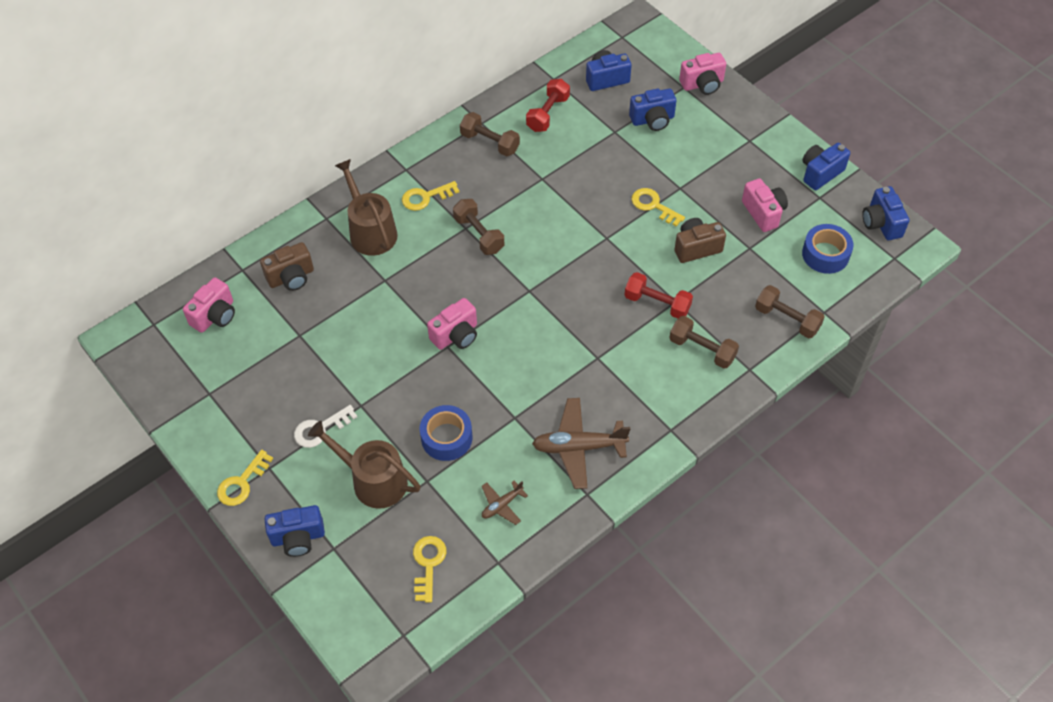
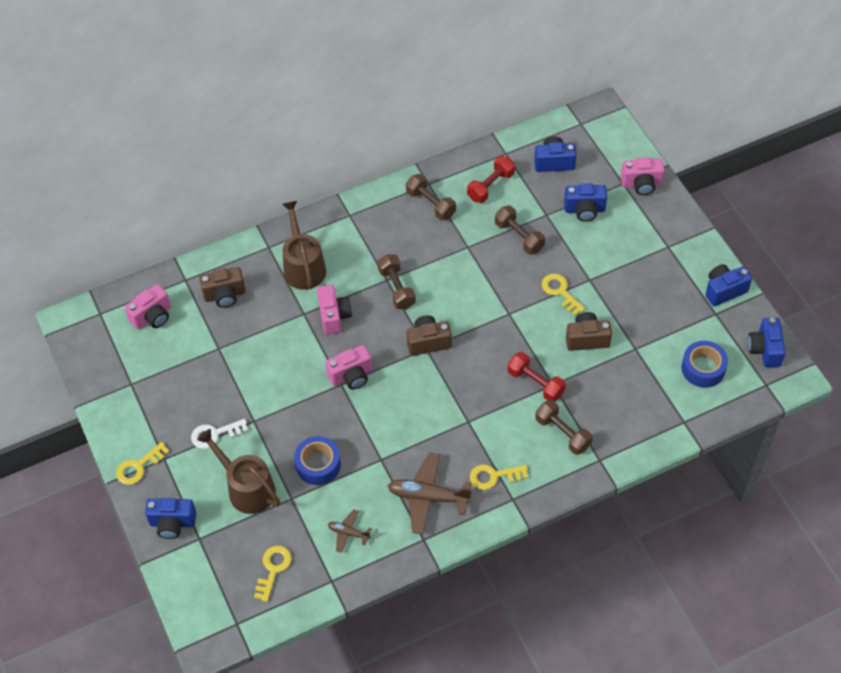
camera: 15 degrees right, 0 degrees up
yellow key [402,181,459,211] -> yellow key moved to [470,464,528,490]
brown plane [482,481,528,525] -> brown plane turned 45 degrees clockwise [328,509,372,553]
pink camera [742,178,788,232] -> pink camera moved to [317,285,352,335]
brown dumbbell [755,285,825,339] -> brown dumbbell moved to [495,206,545,255]
none -> brown camera [406,315,452,356]

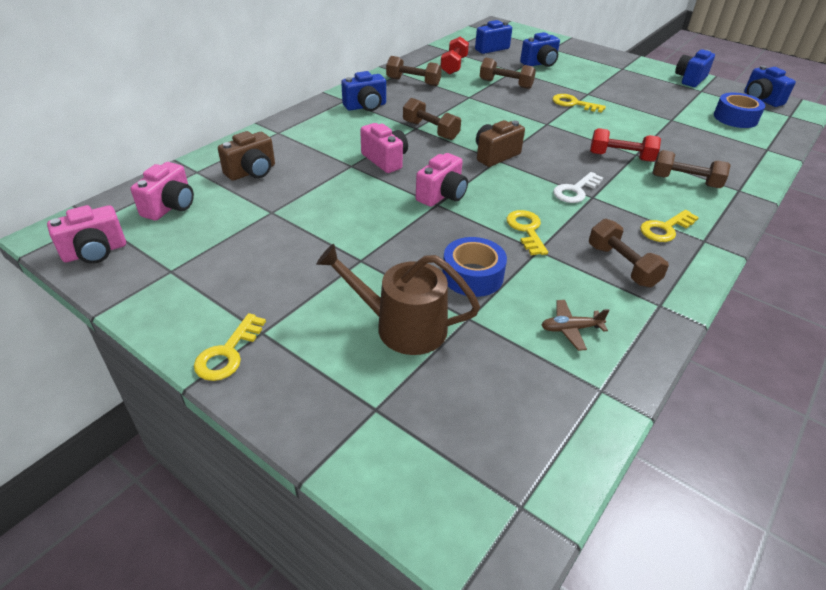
camera: 30 degrees left, 15 degrees down
blue camera [145,498,196,539] -> blue camera moved to [341,71,386,111]
white key [191,419,248,449] -> white key moved to [553,172,603,203]
yellow key [254,546,292,602] -> yellow key moved to [507,210,548,255]
brown watering can [282,201,326,290] -> none
brown plane [388,452,472,535] -> brown dumbbell [589,219,669,288]
brown camera [566,312,612,351] -> none
pink camera [621,157,665,195] -> pink camera moved to [47,205,126,264]

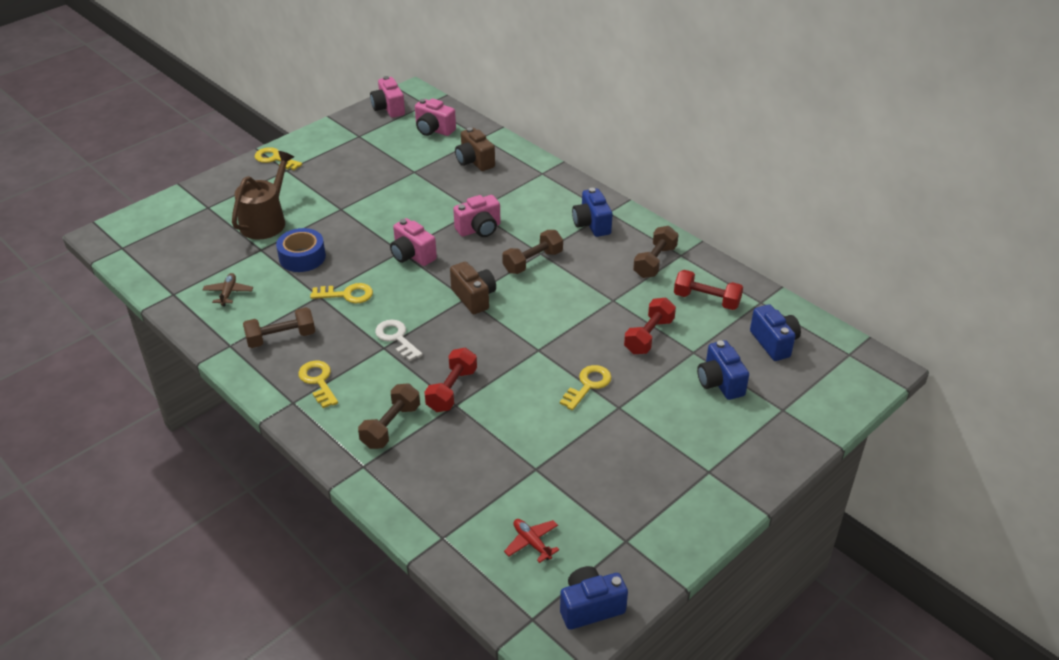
camera: 100 degrees right, 0 degrees up
brown dumbbell [480,58,536,89] -> red dumbbell [624,298,676,354]
blue camera [675,49,715,87] -> none
blue tape [714,93,766,128] -> red plane [504,519,559,563]

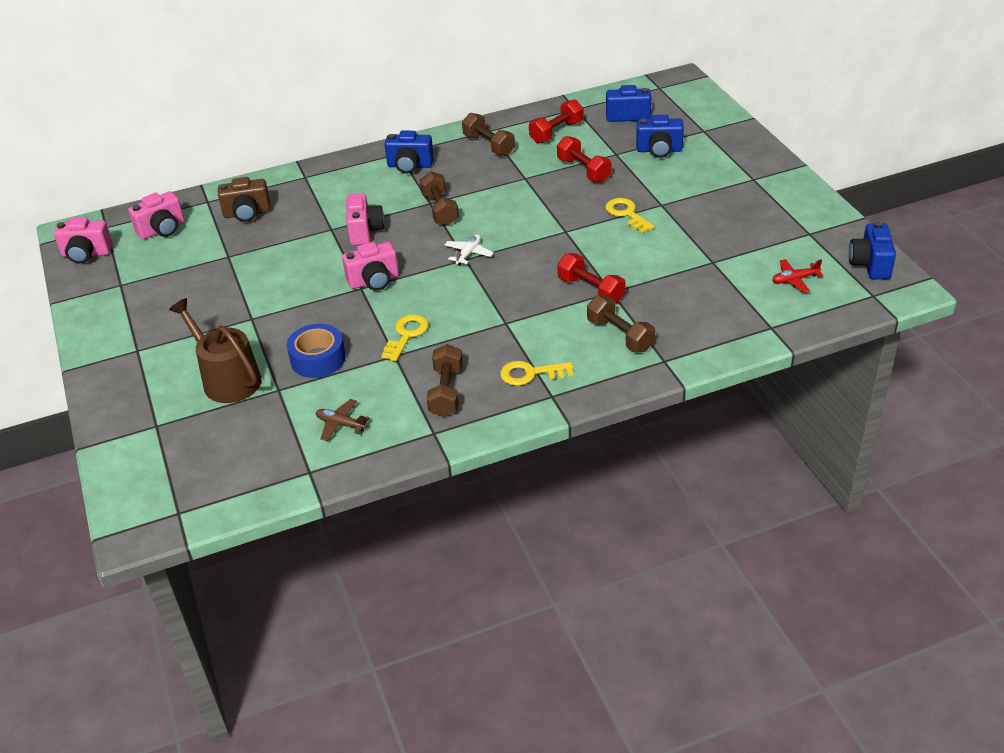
camera: 65 degrees left, 0 degrees up
yellow key [255,147,303,171] -> none
white key [375,320,423,361] -> none
brown camera [450,262,496,314] -> white plane [445,234,494,266]

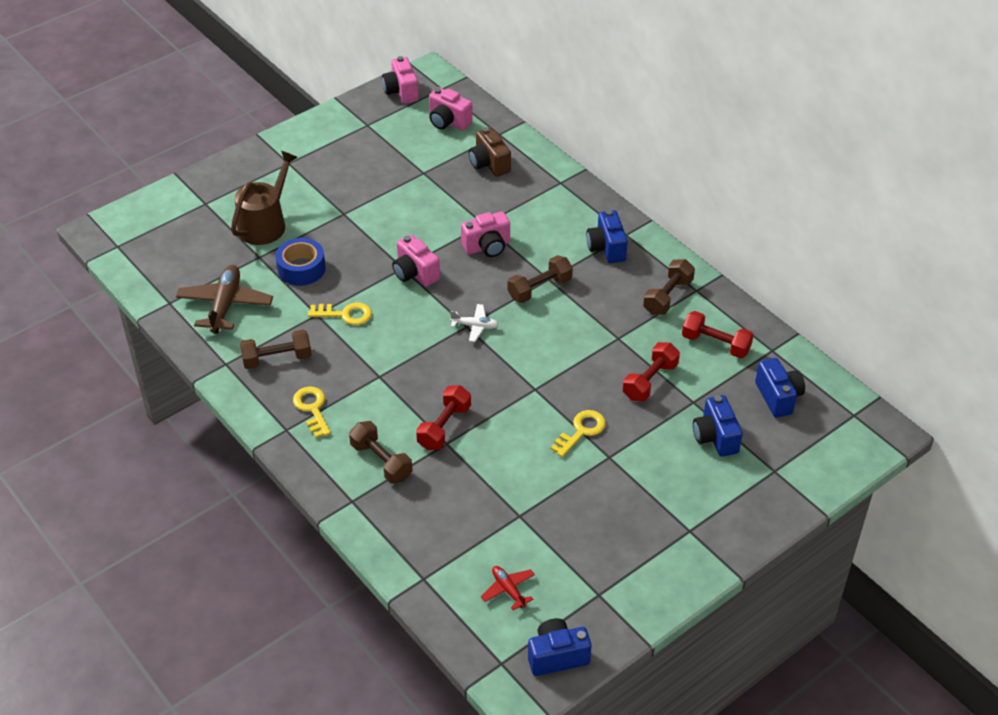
camera: 70 degrees right, 5 degrees up
brown plane [316,399,370,441] -> brown plane [176,265,273,334], size x1.90
brown dumbbell [587,295,655,352] -> brown dumbbell turned 75 degrees counterclockwise [349,421,413,484]

